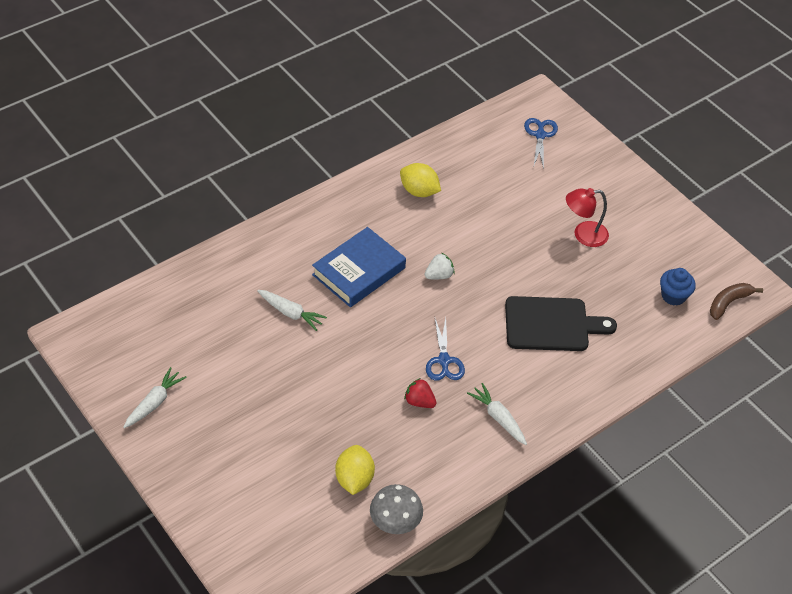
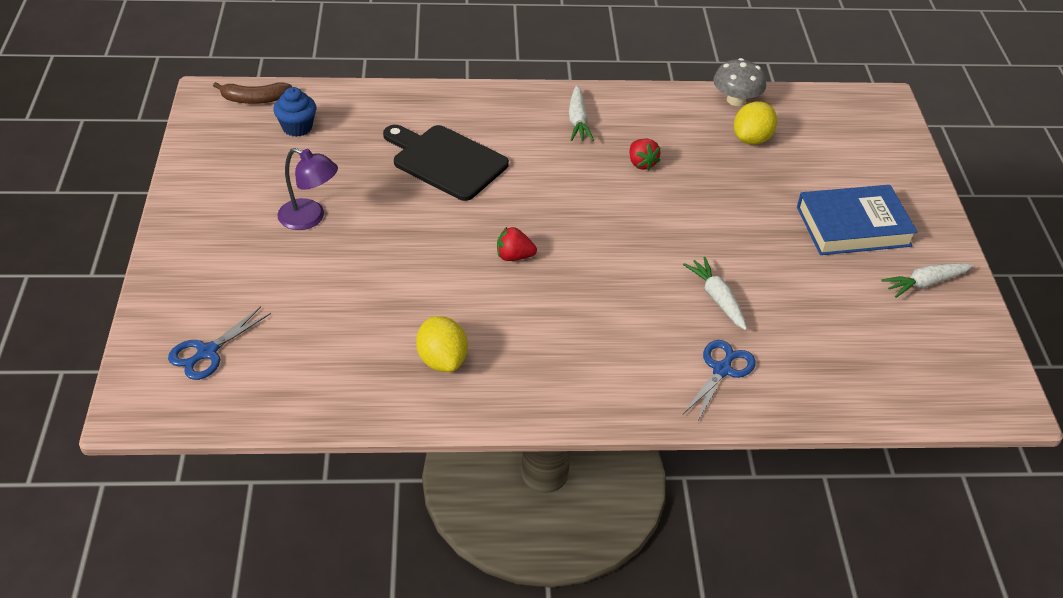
camera: 145 degrees left, 5 degrees down
blue book [312,227,406,307] -> blue book moved to [797,185,918,255]
white strawberry [425,253,455,279] -> red strawberry [497,227,537,261]
blue scissors [426,318,465,381] -> blue scissors moved to [682,340,756,422]
red lamp [566,188,609,247] -> purple lamp [277,148,338,230]

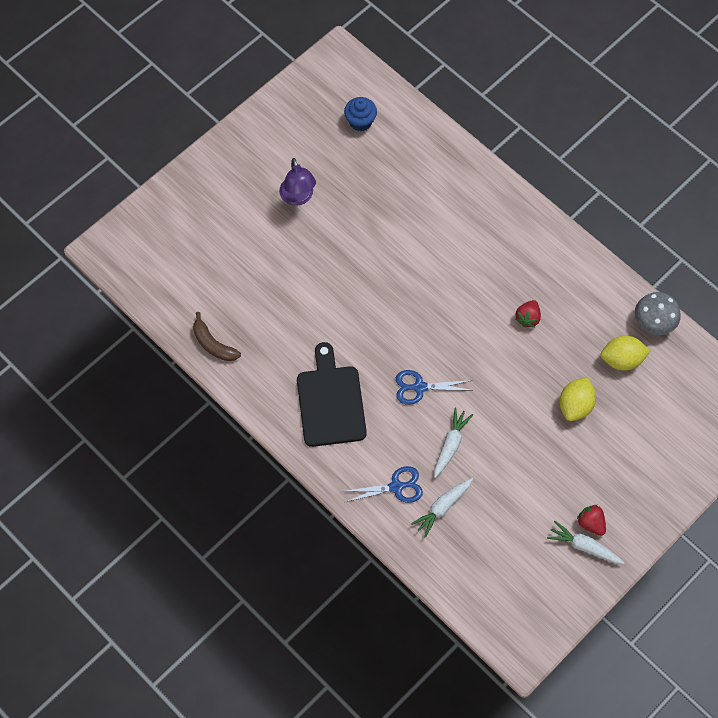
camera: 50 degrees right, 20 degrees up
blue scissors [168,307,271,380] -> blue scissors moved to [396,370,472,405]
brown banana [213,82,292,104] -> brown banana moved to [193,312,241,361]
black cutting board [383,125,509,201] -> black cutting board moved to [297,342,367,447]
yellow lemon [416,316,468,372] -> yellow lemon moved to [560,377,596,421]
red strawberry [497,227,537,261] -> red strawberry moved to [577,505,606,536]
white carrot [569,85,594,141] -> white carrot moved to [411,478,473,538]
blue book [797,185,918,255] -> none

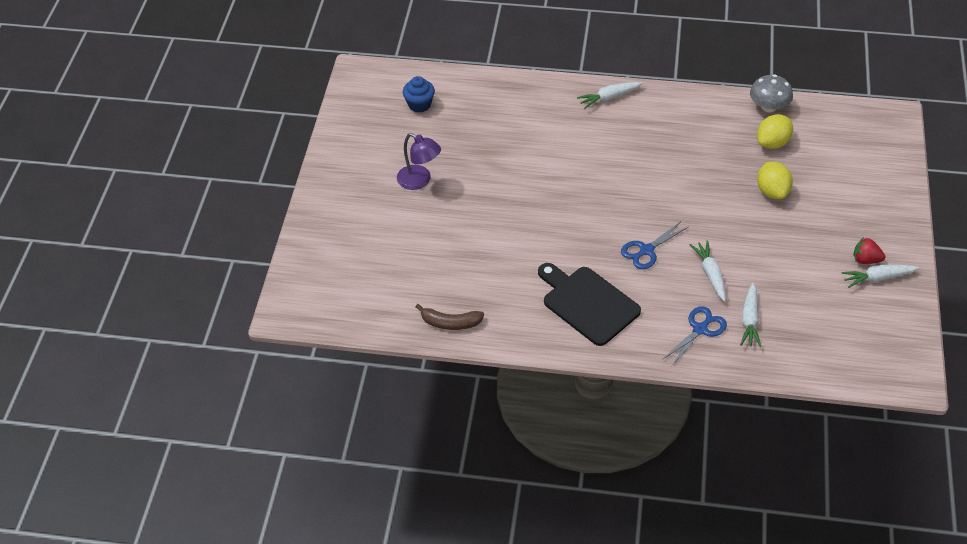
camera: 35 degrees left, 15 degrees down
red strawberry [515,300,541,328] -> none
none -> white carrot [577,82,642,109]

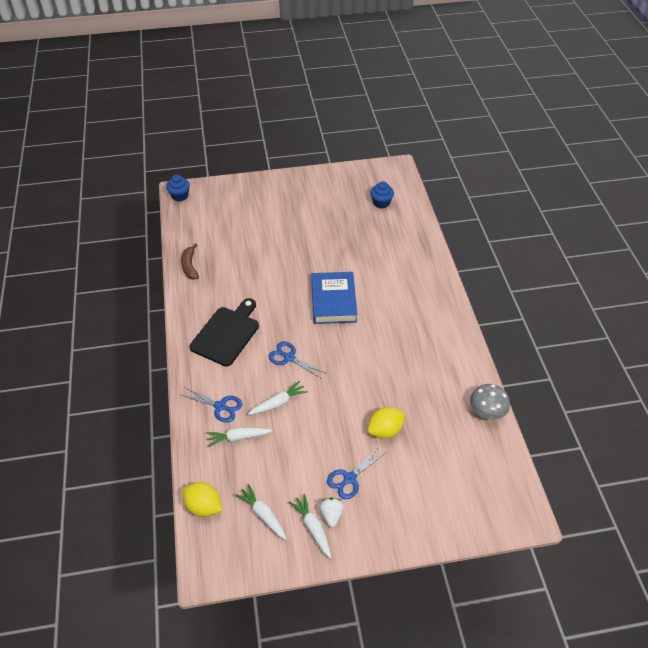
camera: 70 degrees right, 0 degrees up
purple lamp [397,133,441,190] -> none
white carrot [577,82,642,109] -> white carrot moved to [235,484,287,540]
yellow lemon [757,114,793,149] -> yellow lemon moved to [182,482,222,517]
red strawberry [854,237,885,264] -> white strawberry [319,497,344,527]
none -> blue cupcake [166,174,190,202]
none -> blue book [311,272,357,324]
none -> blue scissors [327,447,386,499]

